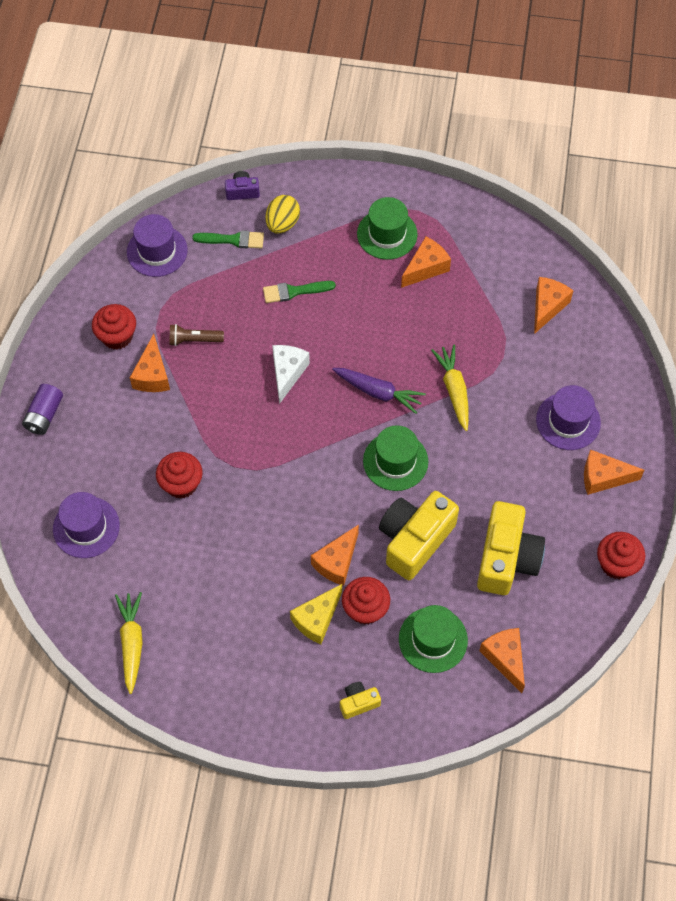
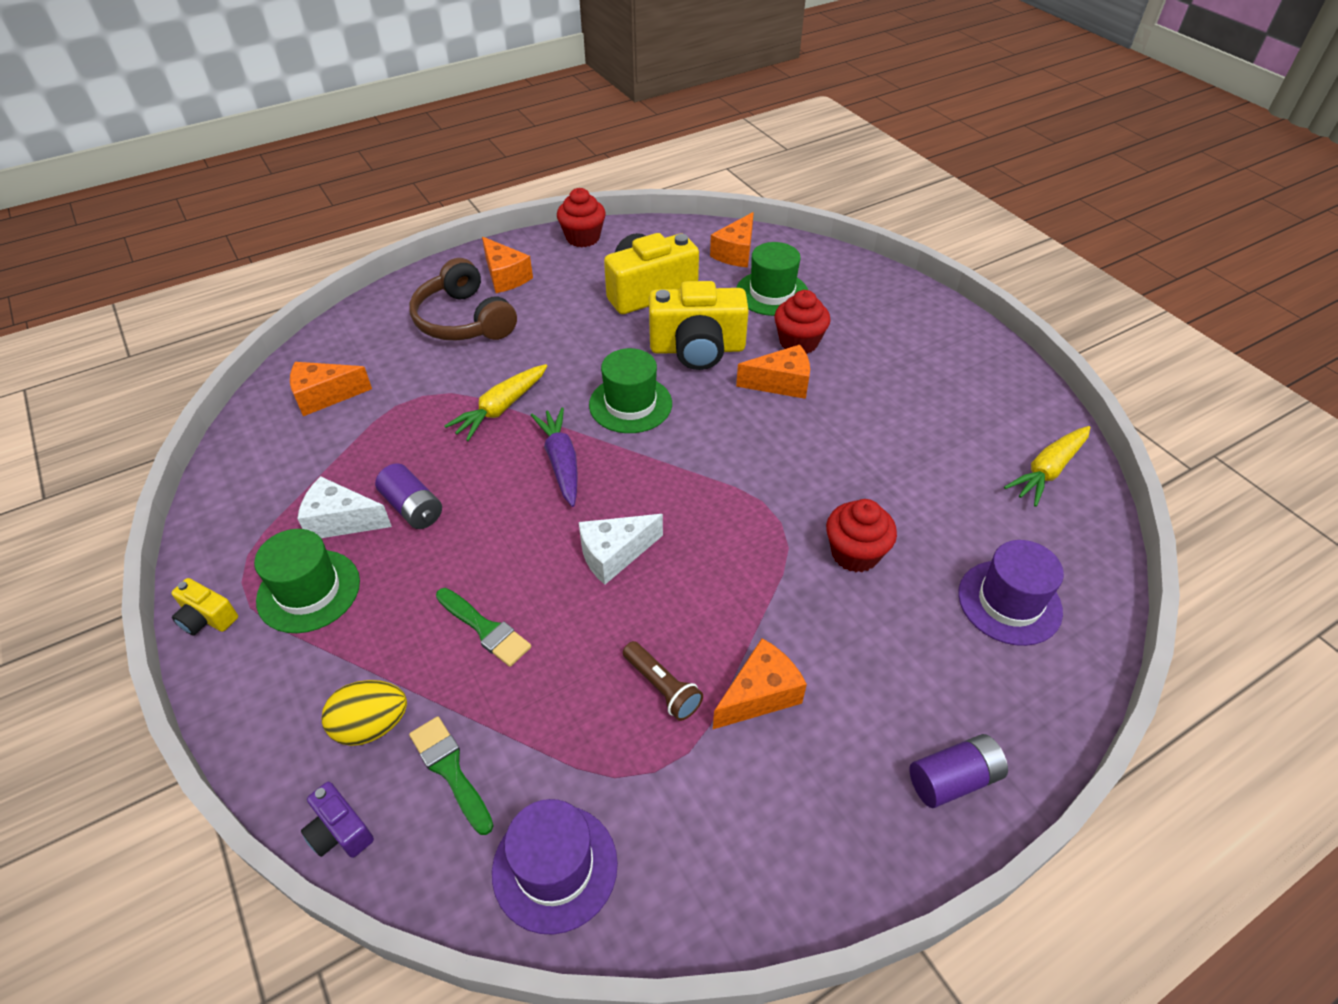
camera: 130 degrees left, 15 degrees down
red cupcake [92,304,136,350] -> none
yellow cheese [290,584,342,644] -> none
yellow camera [340,682,381,719] -> yellow camera moved to [171,578,238,635]
orange cheese [401,237,451,288] -> white cheese [297,476,392,538]
purple hat [536,385,601,450] -> brown headphones [409,258,517,340]
none -> purple battery [375,463,442,529]

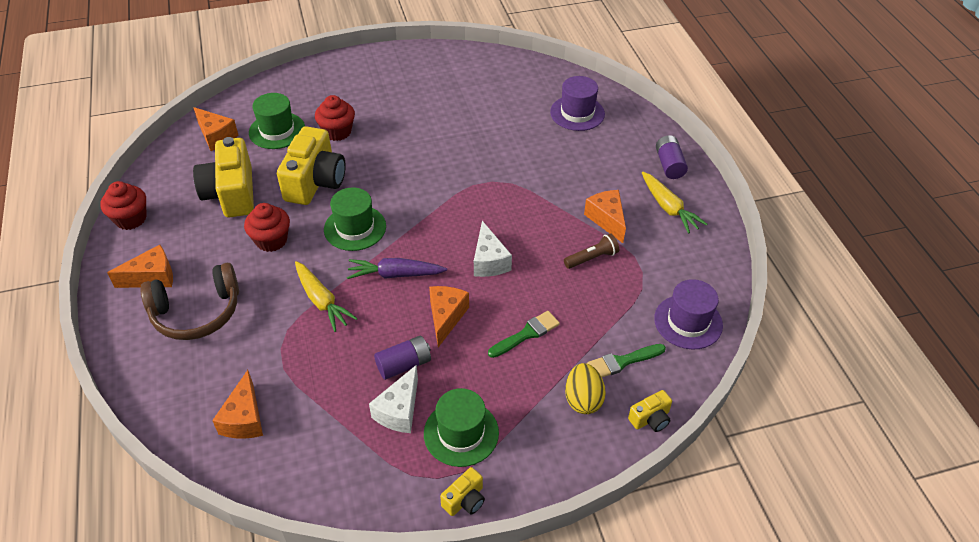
camera: 75 degrees left, 0 degrees up
purple camera [301,782,374,858] -> yellow camera [628,390,672,432]
orange cheese [736,345,810,399] -> orange cheese moved to [429,286,469,347]
red cupcake [826,499,897,572] -> red cupcake moved to [244,203,290,252]
yellow carrot [1004,426,1090,507] -> yellow carrot moved to [642,172,707,234]

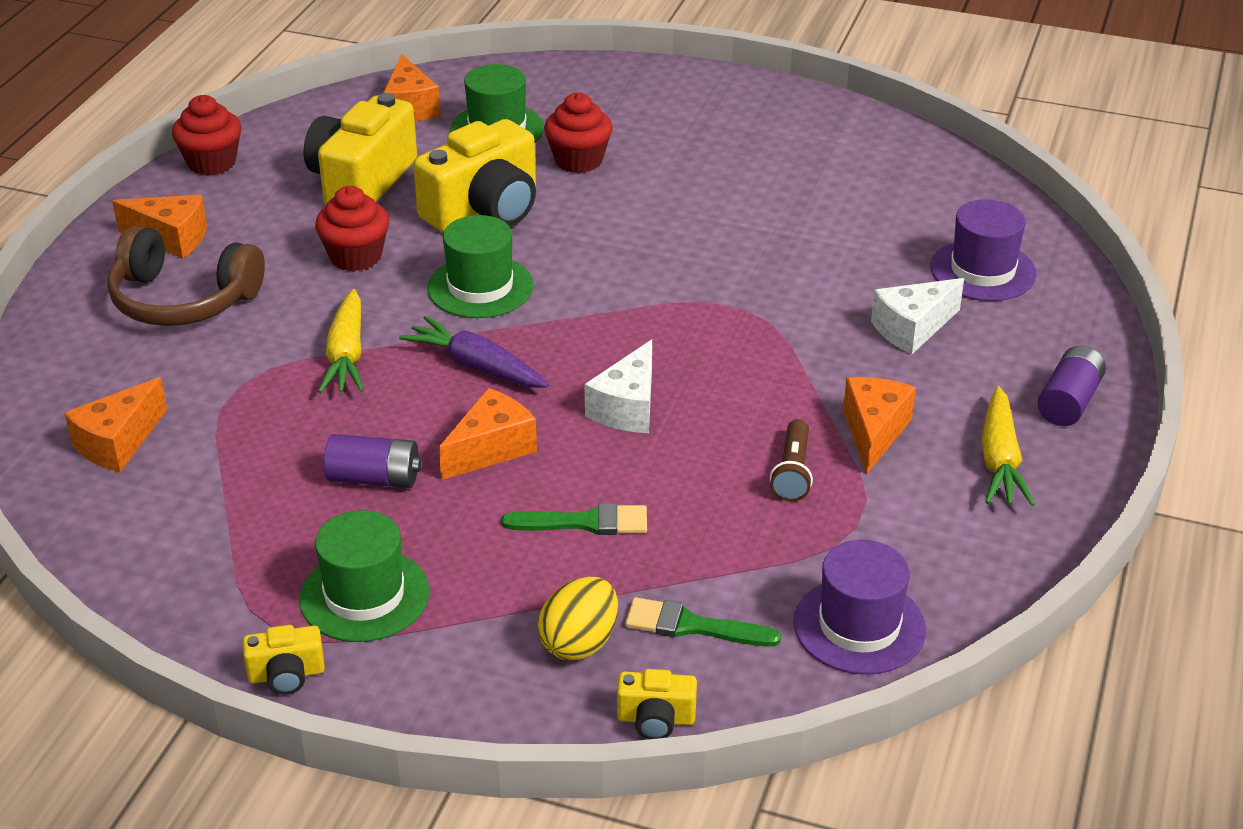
camera: 35 degrees right, 10 degrees down
white cheese [369,365,418,433] -> white cheese moved to [871,278,964,354]
brown flashlight [564,234,619,269] -> brown flashlight turned 90 degrees clockwise [770,419,813,501]

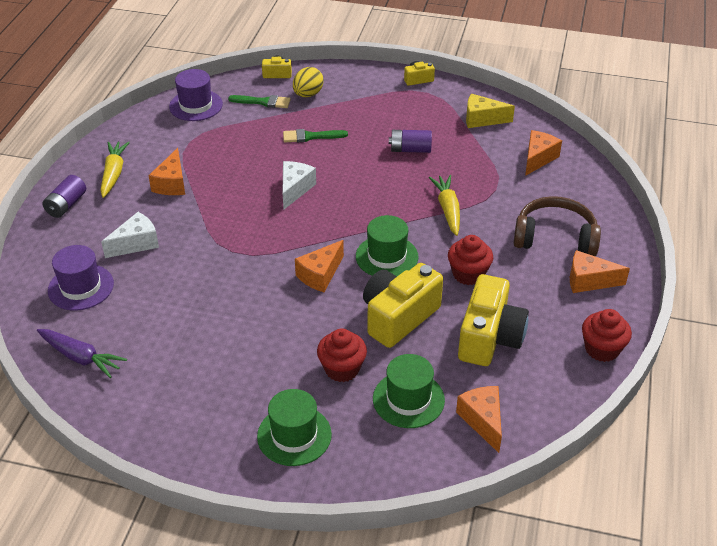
camera: 175 degrees right, 5 degrees up
green hat [299,510,430,642] -> green hat moved to [257,389,332,466]
purple carrot [399,316,548,388] -> purple carrot moved to [37,329,127,378]
orange cheese [439,388,537,480] -> orange cheese moved to [295,240,344,292]
brown flashlight [770,419,813,501] -> none
none -> yellow cheese [466,94,515,128]

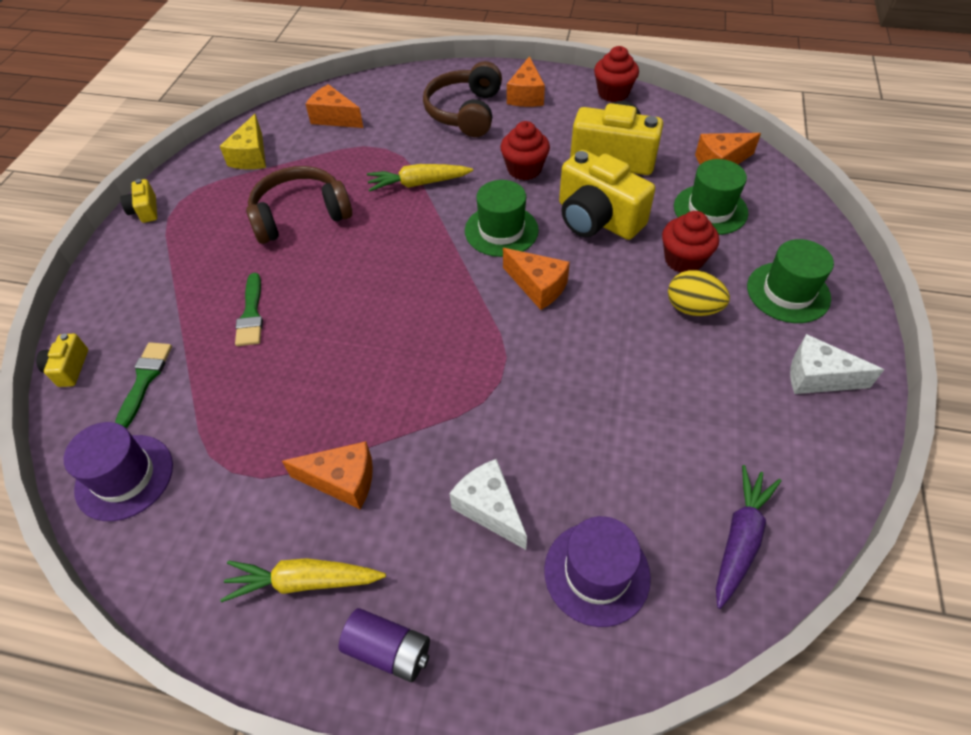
camera: 90 degrees left, 10 degrees up
white cheese [283,161,316,209] -> white cheese moved to [790,334,884,394]
yellow egg [293,67,323,97] -> yellow egg moved to [668,270,730,316]
purple battery [389,130,432,153] -> brown headphones [246,166,352,244]

